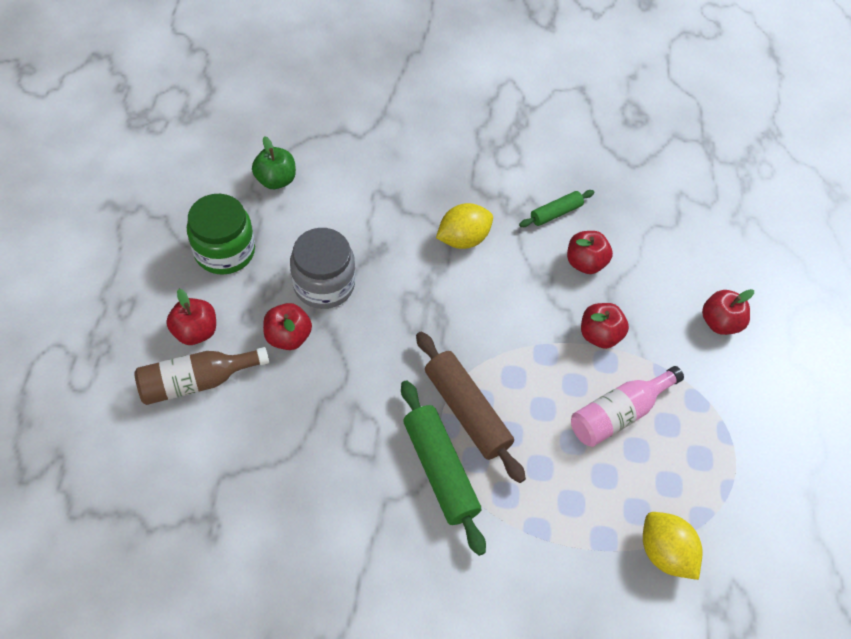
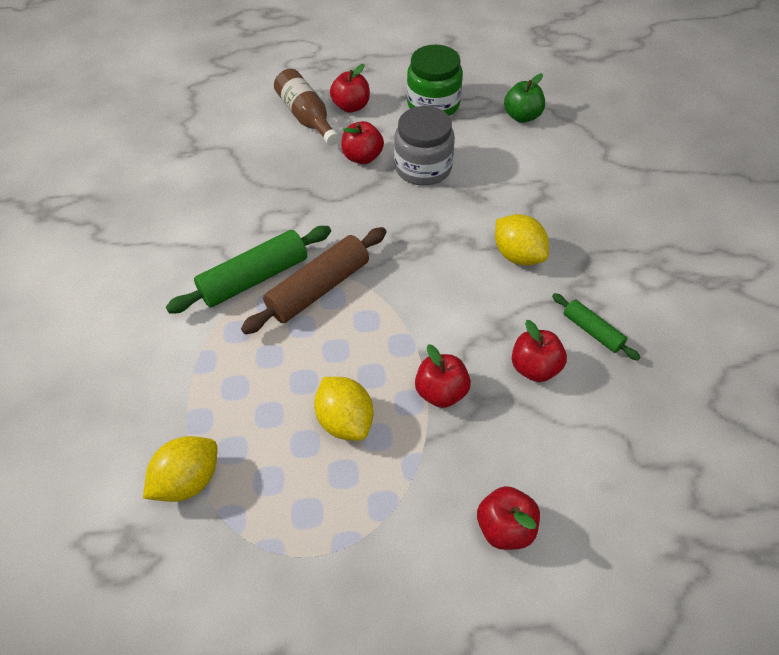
camera: 85 degrees right, 5 degrees down
pink bottle [571,366,684,447] -> yellow lemon [314,377,373,441]

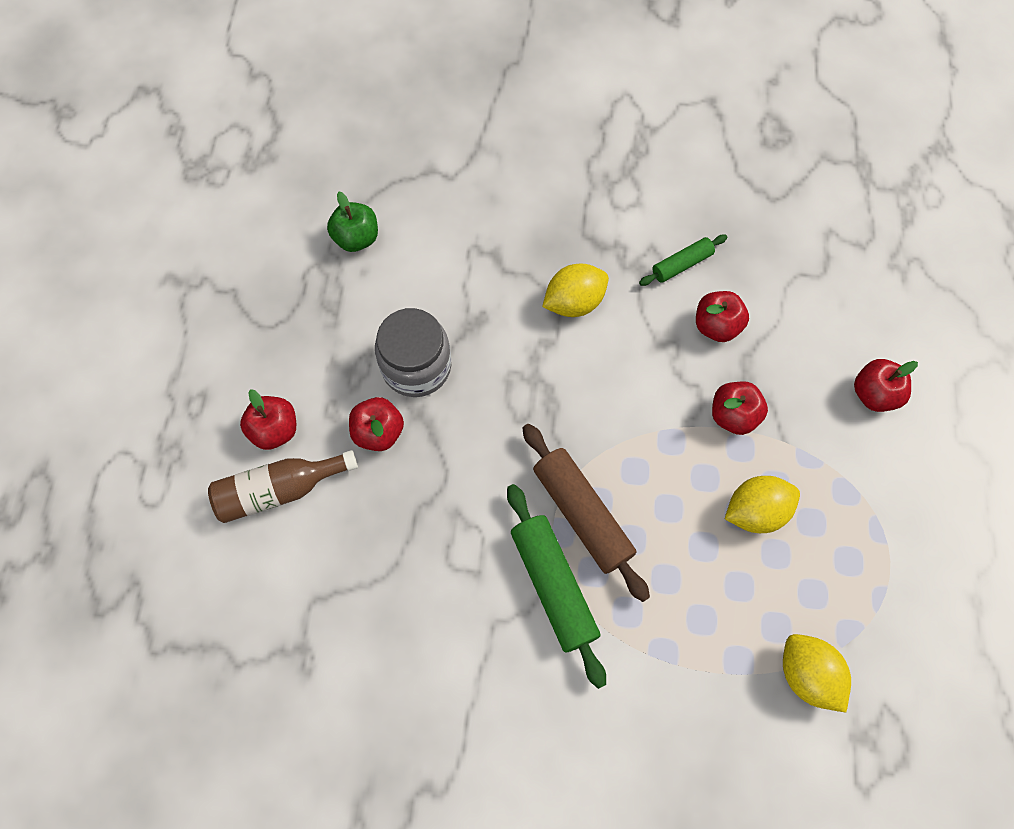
camera: 80 degrees left, 15 degrees up
green jar [407,45,463,116] -> none

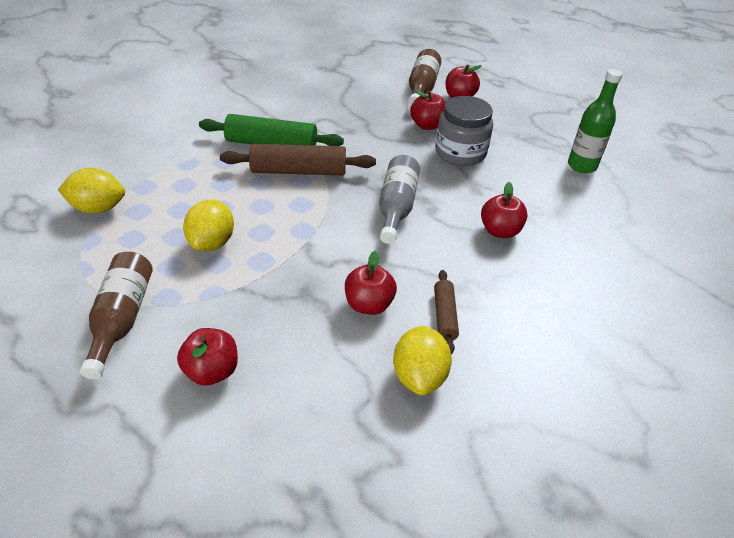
camera: 120 degrees right, 25 degrees down
green apple [327,192,378,252] -> green bottle [568,69,623,173]
yellow lemon [542,264,609,317] -> yellow lemon moved to [393,326,452,395]
green rolling pin [639,235,727,286] -> brown rolling pin [434,270,459,354]
red apple [712,382,768,435] -> red apple moved to [481,182,528,238]
none -> brown bottle [80,252,153,379]
none -> grey bottle [379,155,420,244]

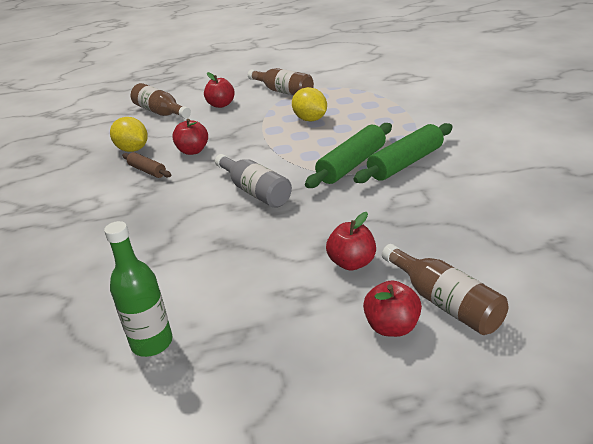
camera: 135 degrees right, 10 degrees down
yellow lemon [58,168,125,214] -> none
brown rolling pin [220,144,376,175] -> green rolling pin [305,123,392,188]
grey jar [435,96,493,166] -> none
red apple [481,182,528,238] -> none
none -> brown bottle [131,83,191,118]

